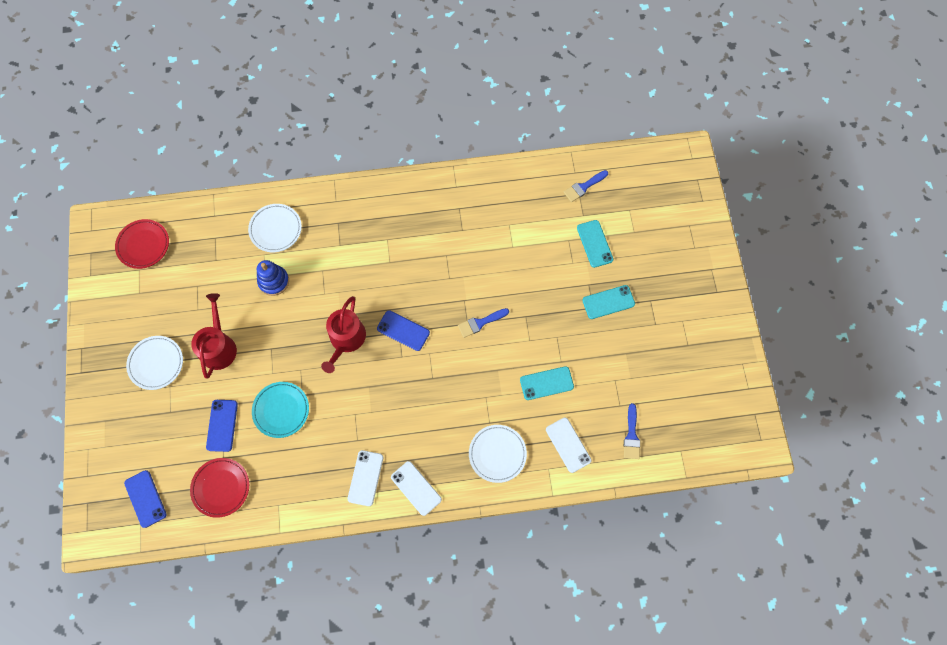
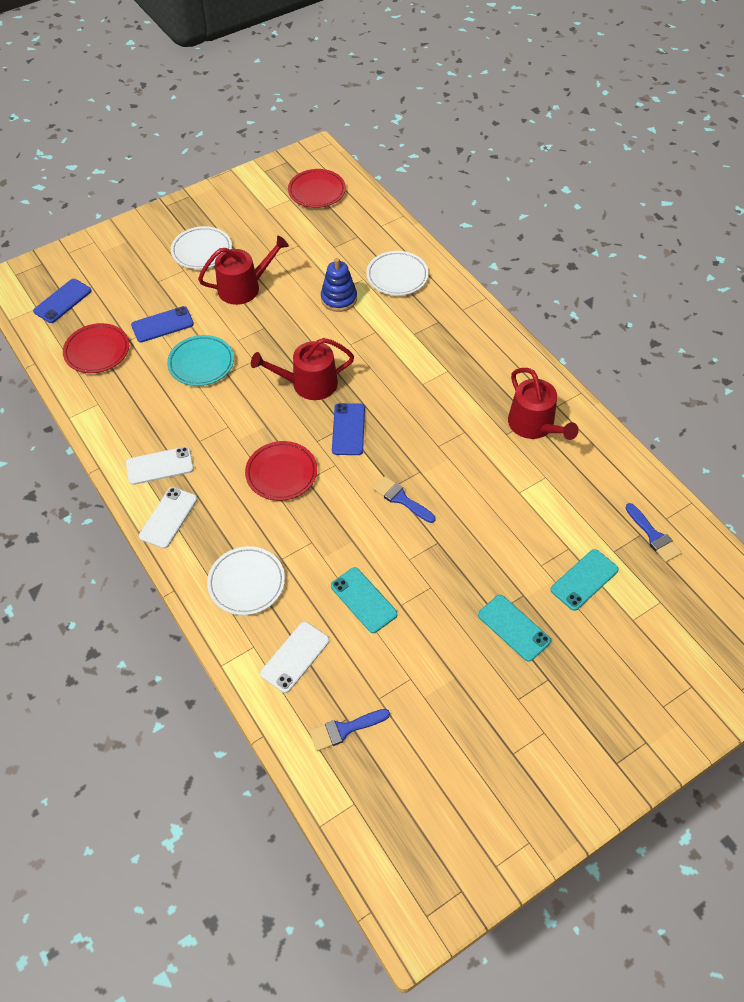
camera: 65 degrees right, 15 degrees down
blue brush [564,170,608,202] -> blue brush turned 150 degrees counterclockwise [625,503,682,562]
none -> red plate [245,441,317,501]
none -> red watering can [508,368,579,440]

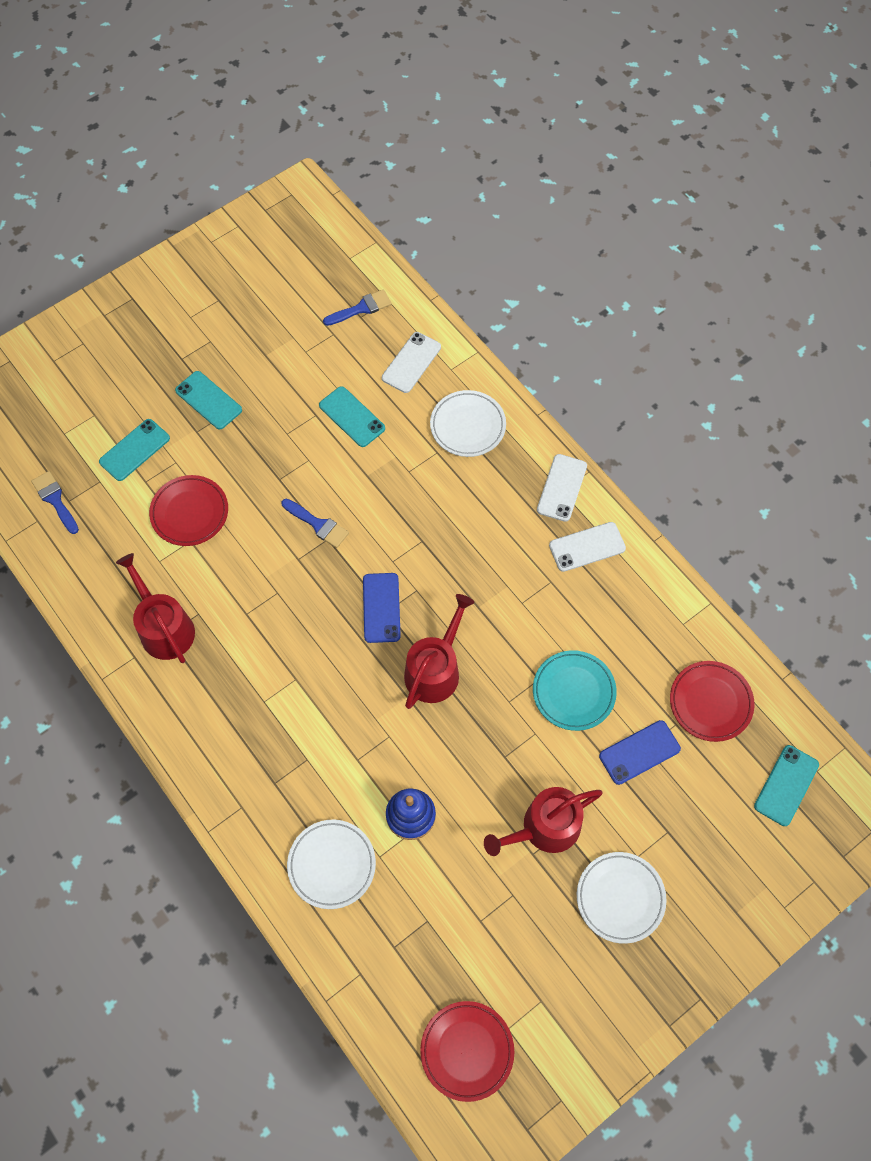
camera: 175 degrees right, 10 degrees up
blue phone [33,279,91,323] -> turquoise phone [754,745,819,826]
red plate [245,441,317,501] -> red plate moved to [149,475,228,546]
red watering can [251,338,354,400] -> red watering can turned 45 degrees counterclockwise [404,594,474,709]

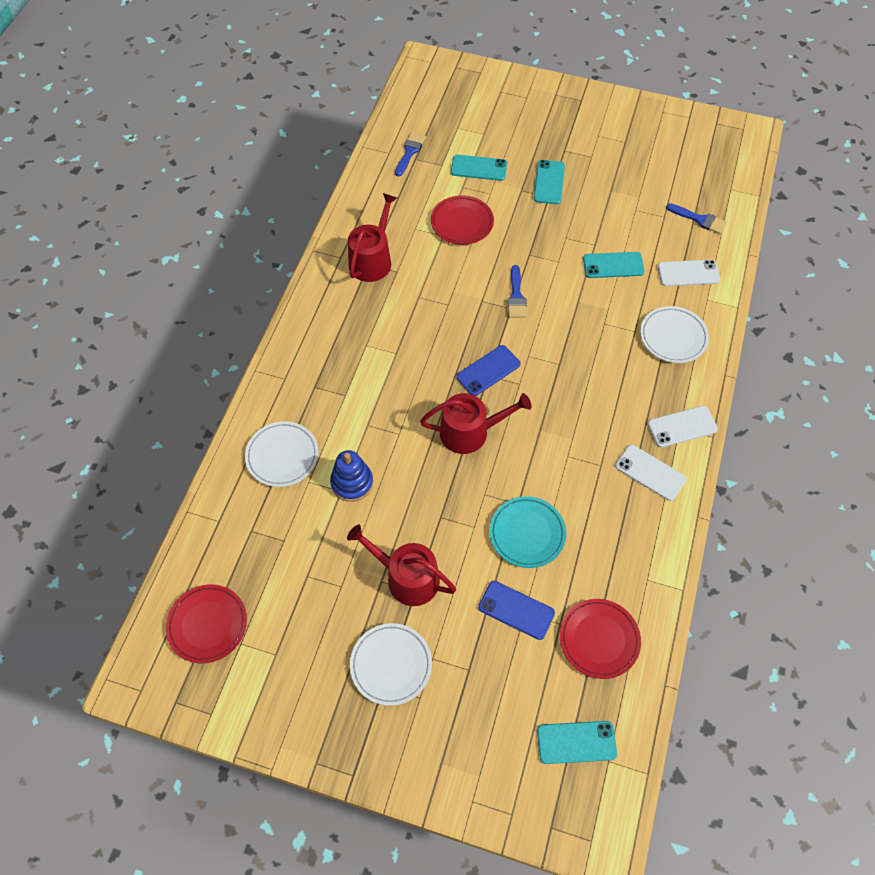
camera: 55 degrees right, 5 degrees down
turquoise phone [319,386,385,447] -> turquoise phone turned 75 degrees clockwise [583,252,645,278]

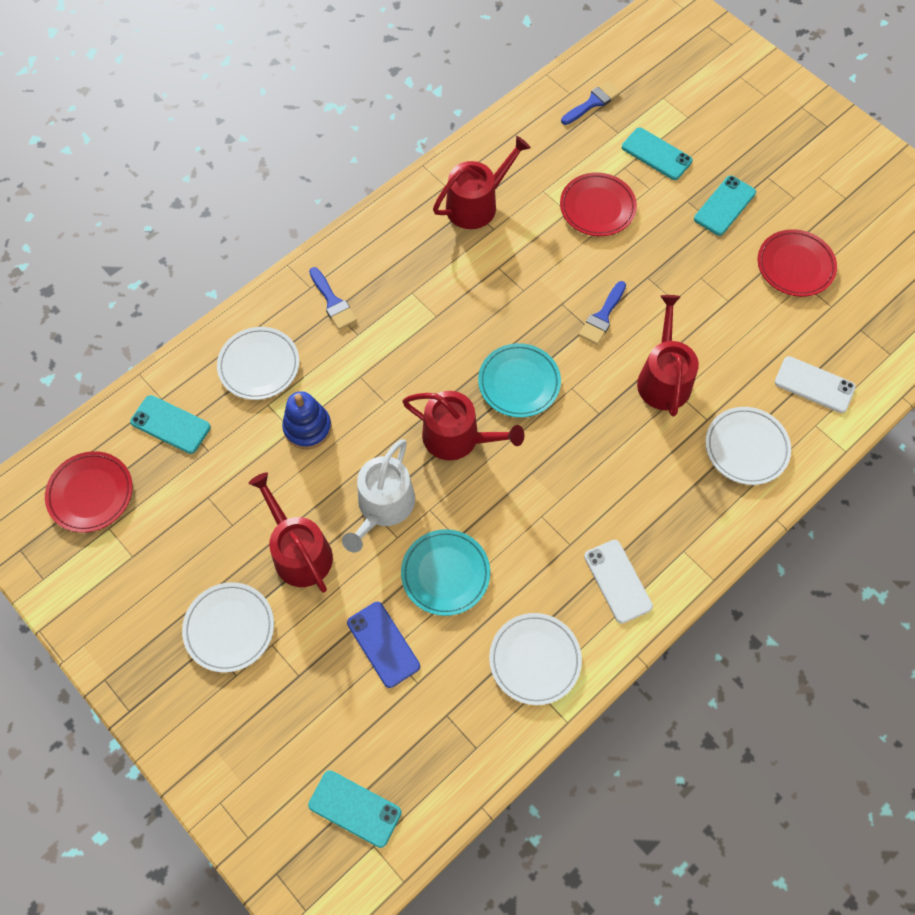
camera: 30 degrees right, 5 degrees up
blue phone [456,345,521,396] -> turquoise plate [478,343,561,418]
red plate [560,599,641,679] -> red plate moved to [758,229,837,297]
turquoise phone [583,252,645,278] -> turquoise phone moved to [130,395,211,454]
white phone [648,406,718,447] -> none
blue brush [666,203,727,234] -> blue brush moved to [309,267,357,330]
none -> white watering can [342,440,415,552]
none -> white plate [489,613,582,705]
none -> red watering can [637,295,699,417]

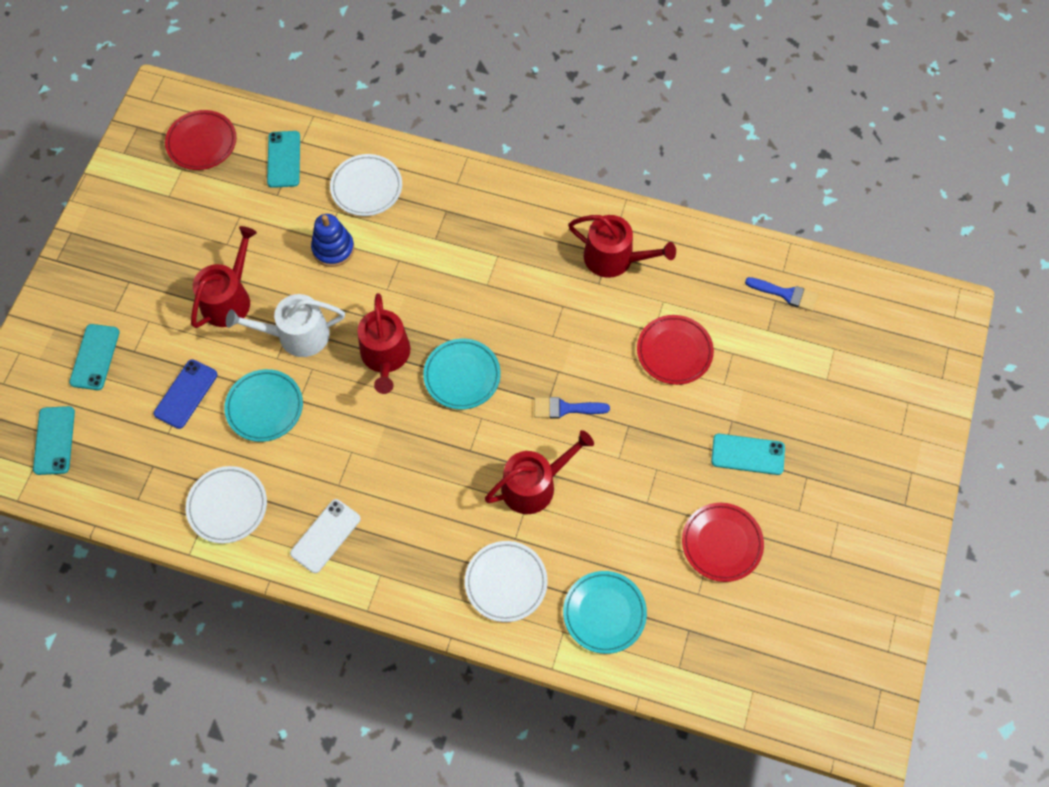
camera: 60 degrees right, 0 degrees up
white plate [182,582,274,673] -> none
blue brush [309,267,357,330] -> none
turquoise phone [622,127,693,180] -> turquoise phone moved to [69,324,120,390]
white phone [775,356,856,413] -> turquoise plate [563,571,647,654]

